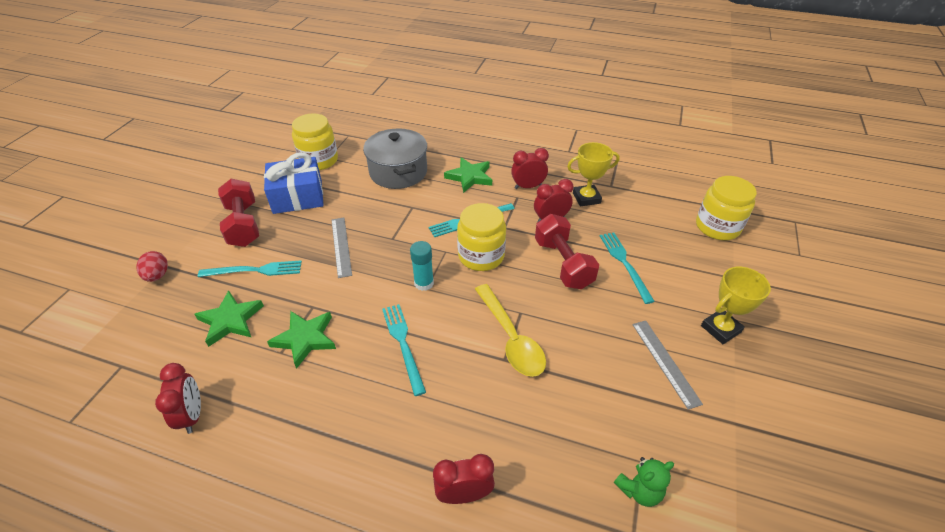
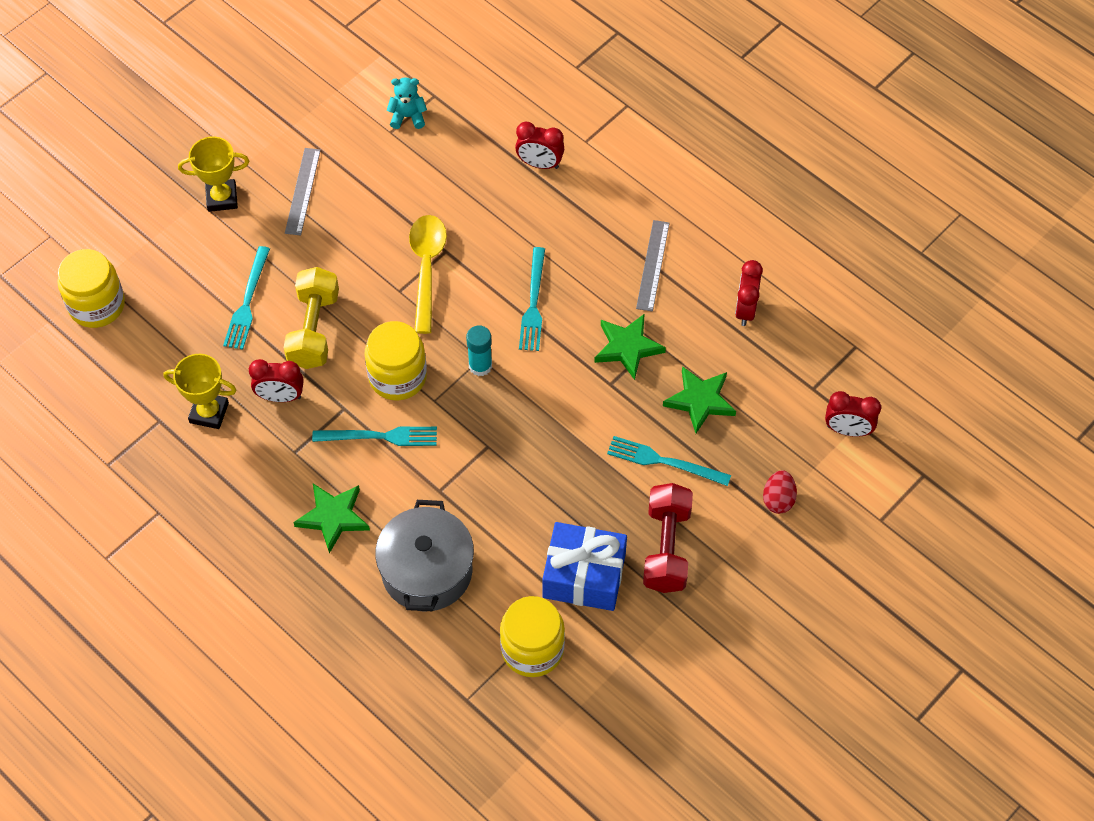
camera: 155 degrees left, 15 degrees up
grey ruler [332,218,352,278] -> grey ruler moved to [636,220,670,312]
red clock [511,148,549,189] -> red clock moved to [825,391,881,437]
red dumbbell [535,214,599,289] -> yellow dumbbell [284,267,339,369]
green teddy bear [614,457,674,507] -> turquoise teddy bear [387,77,427,129]

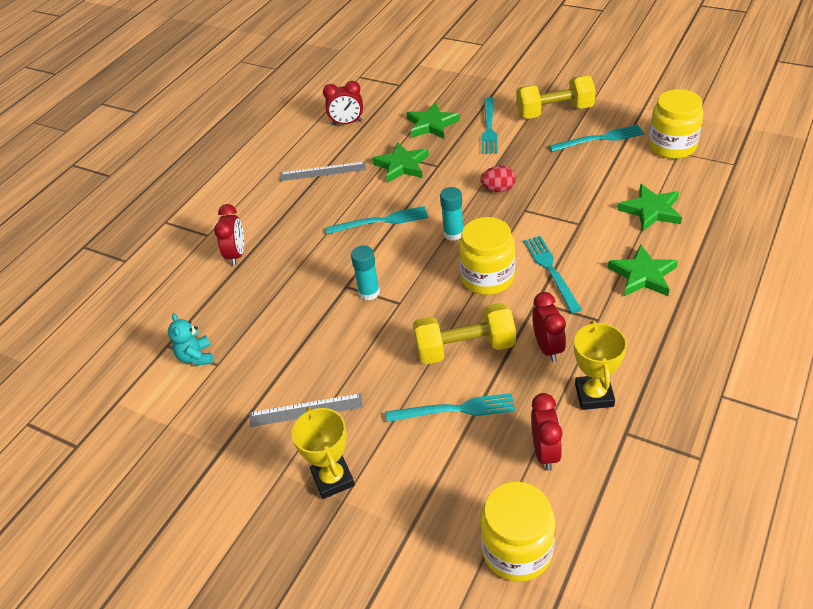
camera: 100 degrees left, 15 degrees down
grey pot [375,500,474,612] -> green star [618,184,682,232]
yellow spoon [409,215,447,334] -> turquoise glue stick [351,246,380,301]
blue gift [542,522,627,611] -> turquoise fork [549,125,644,152]
red dumbbell [643,483,693,593] -> yellow dumbbell [516,75,596,119]
red egg [763,470,797,514] -> red egg moved to [480,165,516,192]
red clock [825,391,881,437] -> red clock moved to [531,393,562,471]

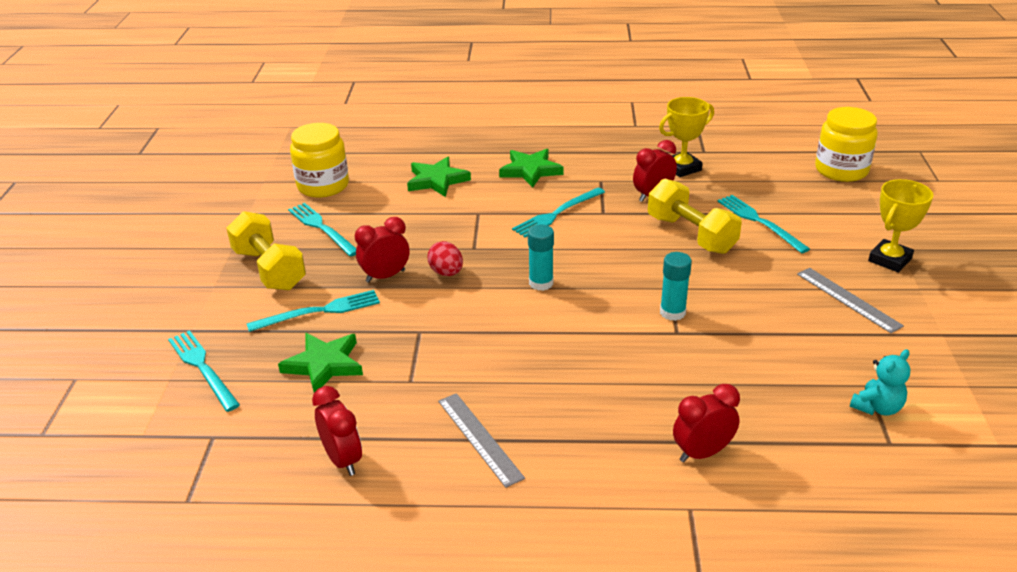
camera: 120 degrees left, 10 degrees down
turquoise fork [326,206,428,234] -> turquoise fork moved to [168,330,240,412]
green star [372,142,429,183] -> none
yellow jar [459,217,515,295] -> none
red clock [531,393,562,471] -> red clock moved to [355,217,409,283]

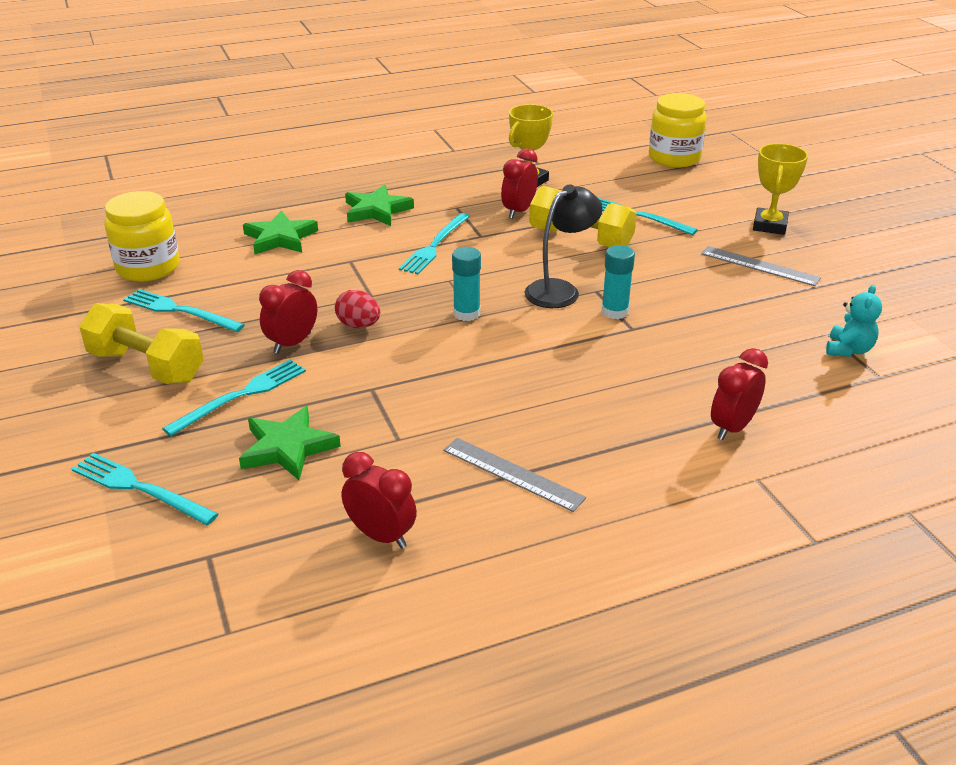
camera: 25 degrees left, 0 degrees up
none -> black lamp [524,184,603,308]

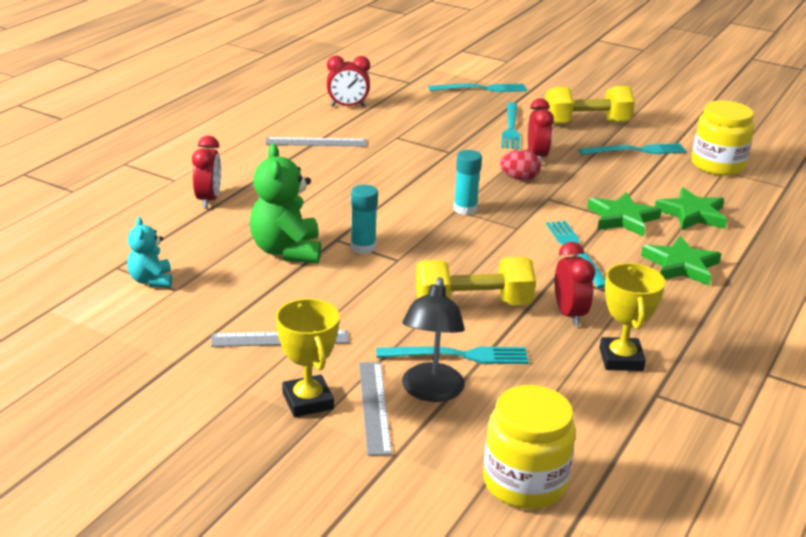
camera: 140 degrees right, 5 degrees down
green star [239,406,341,480] -> green star moved to [587,192,662,237]
black lamp [524,184,603,308] -> black lamp moved to [402,277,465,402]
none -> green teddy bear [250,144,321,263]
none -> grey ruler [359,362,392,456]

